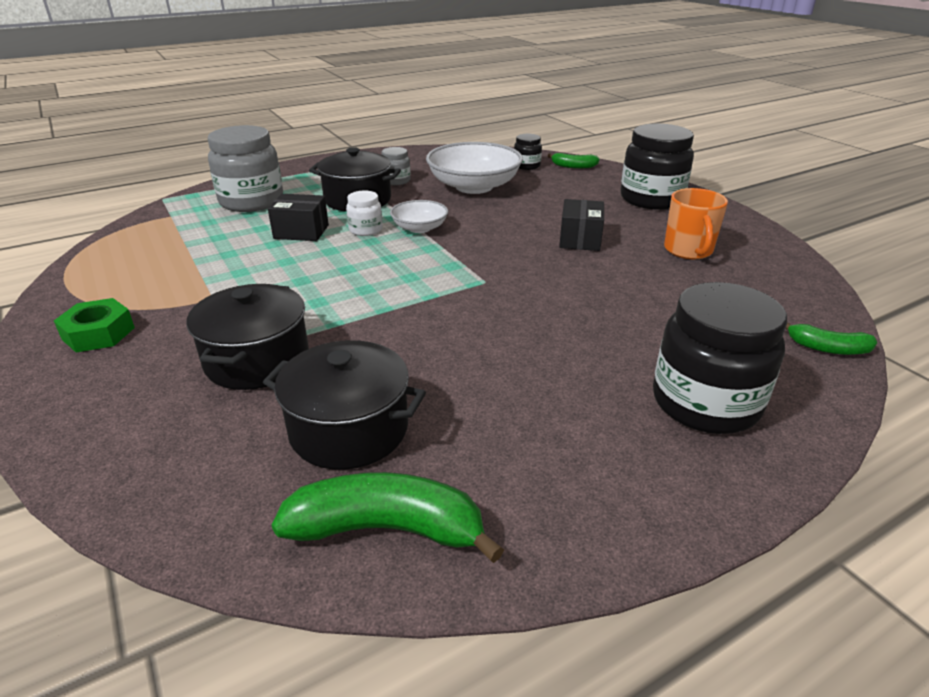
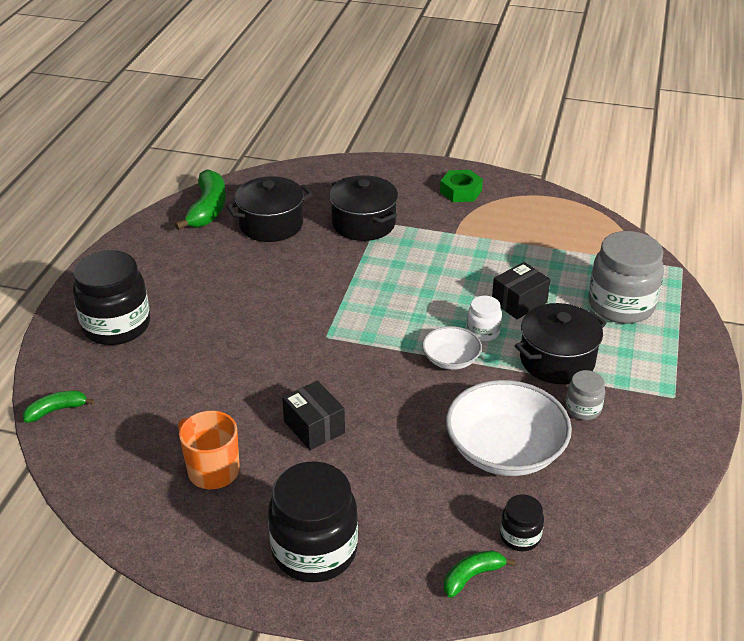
camera: 135 degrees right, 5 degrees up
green banana [272,472,504,563] -> green banana turned 45 degrees counterclockwise [175,169,226,230]

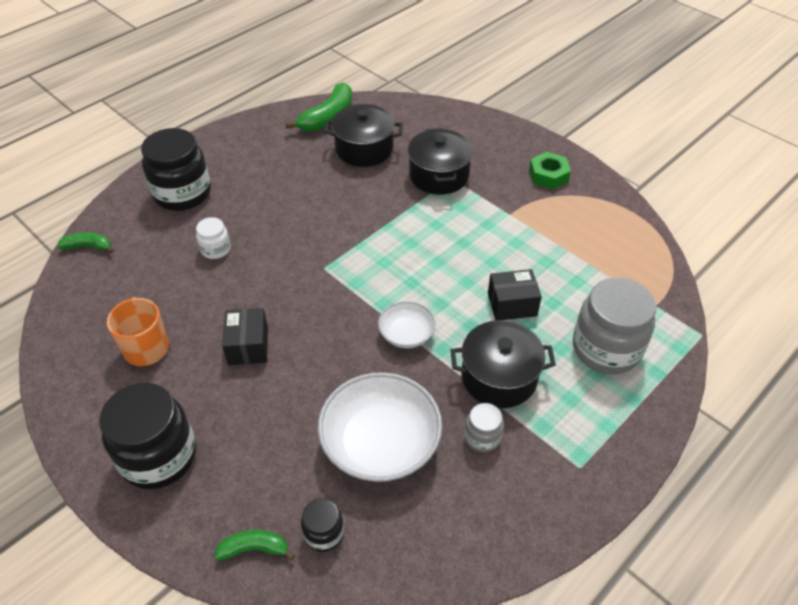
camera: 30 degrees right, 10 degrees up
white jar [467,296,502,341] -> white jar moved to [196,217,231,259]

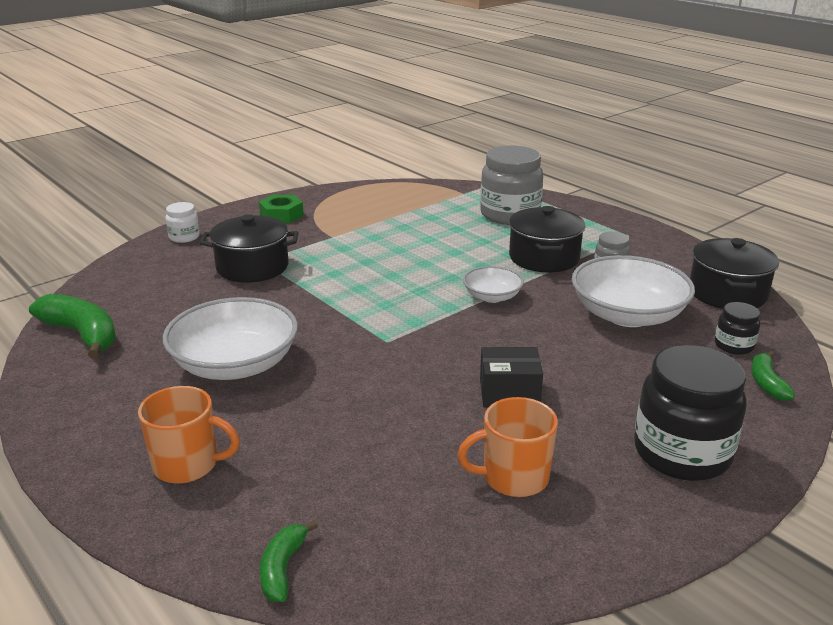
camera: 85 degrees left, 20 degrees down
black jar [141,128,211,211] -> orange mug [138,386,240,484]
white jar [196,217,231,259] -> white jar moved to [166,202,200,243]
black pot [324,104,403,167] -> black pot moved to [690,238,779,309]
black box [488,269,542,321] -> none
none -> white bowl [163,297,298,380]

